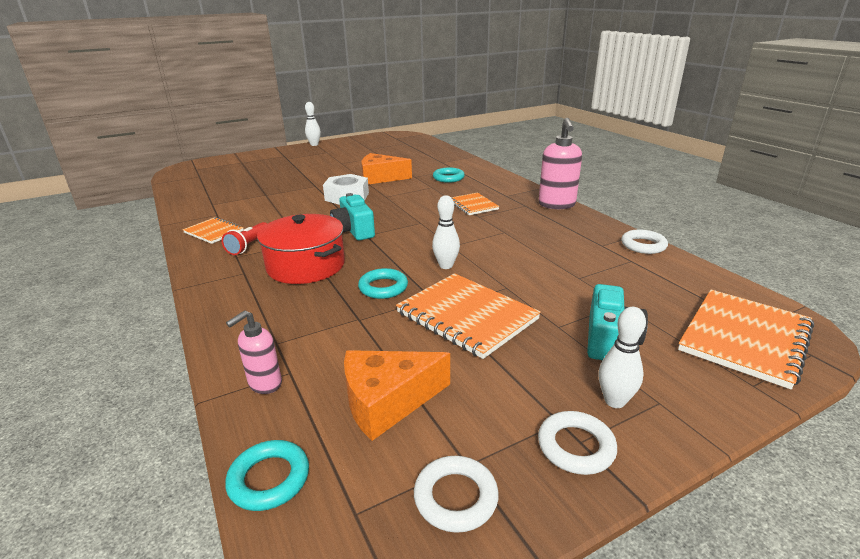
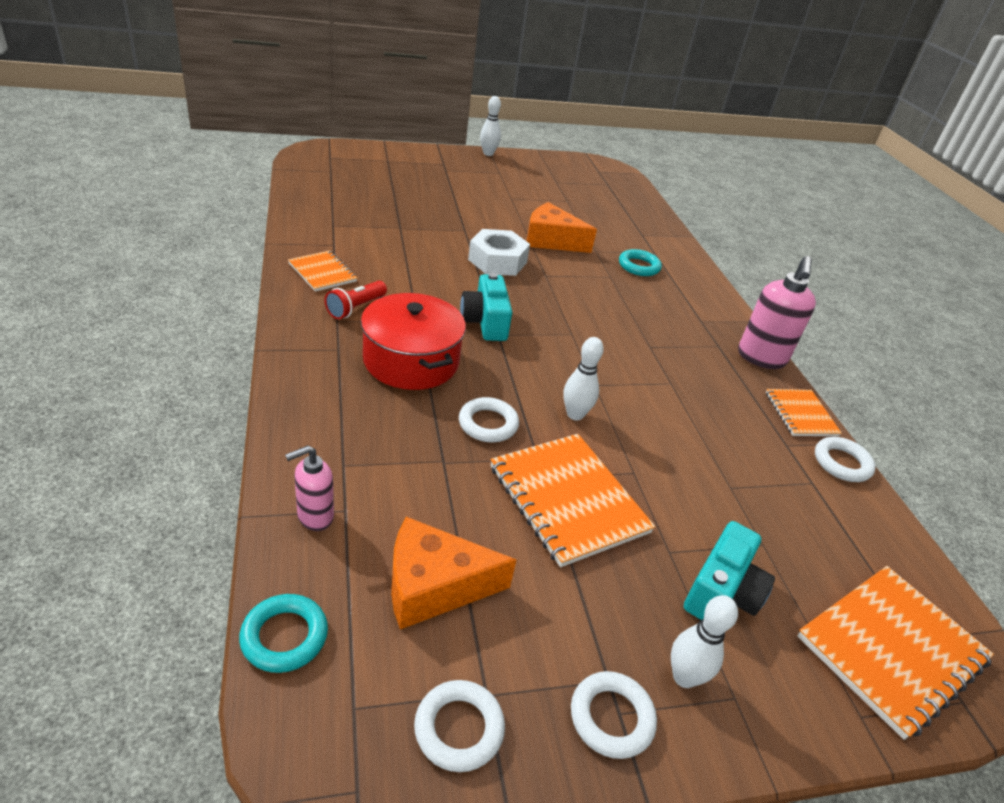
camera: 10 degrees right, 10 degrees up
turquoise ring [358,268,408,299] -> white ring [459,397,519,442]
orange notebook [451,193,500,215] -> orange notebook moved to [766,389,842,436]

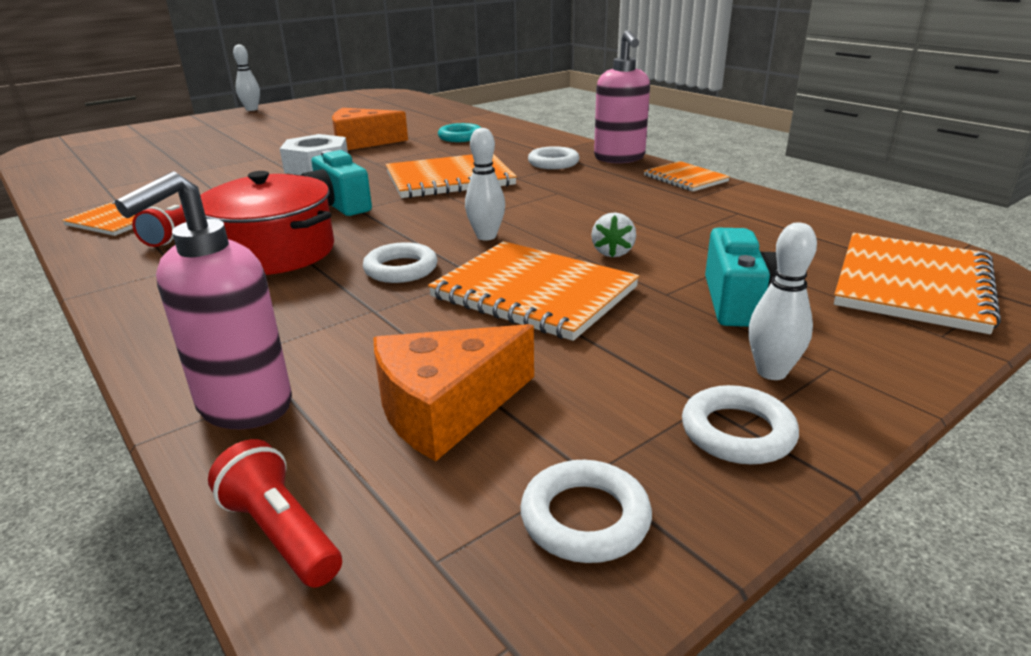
camera: 20 degrees left, 10 degrees down
turquoise ring [239,594,328,673] -> red flashlight [208,439,342,588]
pink soap dispenser [285,446,334,531] -> pink soap dispenser [115,171,292,429], size x1.71
white ring [815,437,876,482] -> white ring moved to [528,146,579,169]
none -> orange notebook [386,154,517,198]
none -> white strawberry [591,212,636,257]

